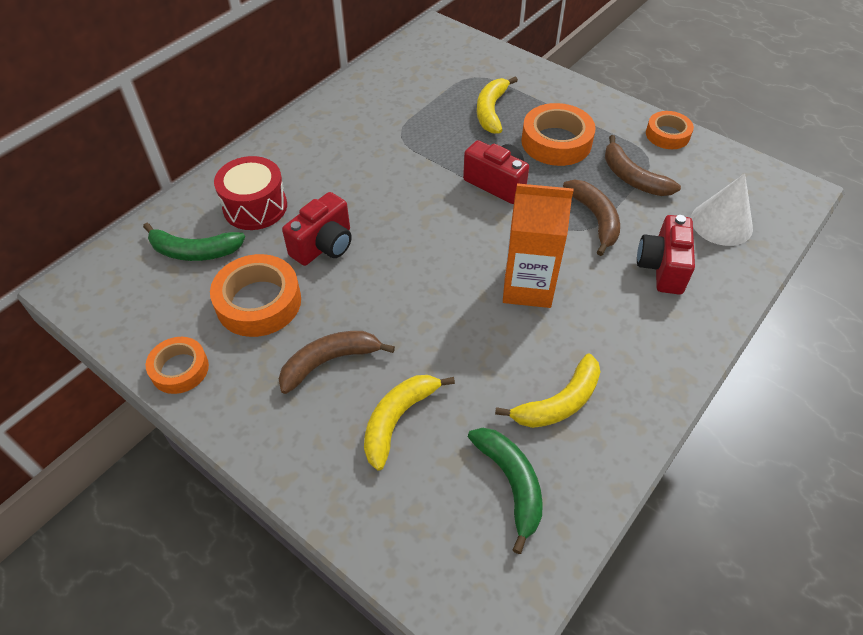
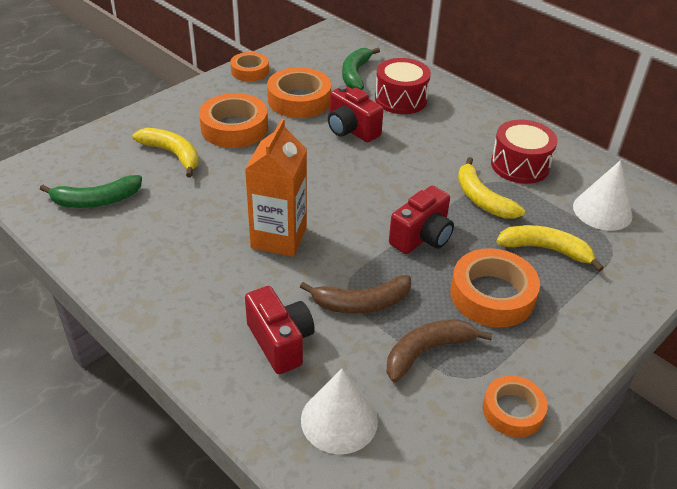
camera: 95 degrees right, 10 degrees down
brown banana [279,331,395,394] -> orange tape [199,93,268,148]
yellow banana [495,353,600,428] -> yellow banana moved to [458,157,525,219]
red camera [637,215,695,295] -> red camera turned 45 degrees clockwise [245,286,315,374]
none -> red drum [491,120,557,184]
none -> white cone [573,160,632,231]

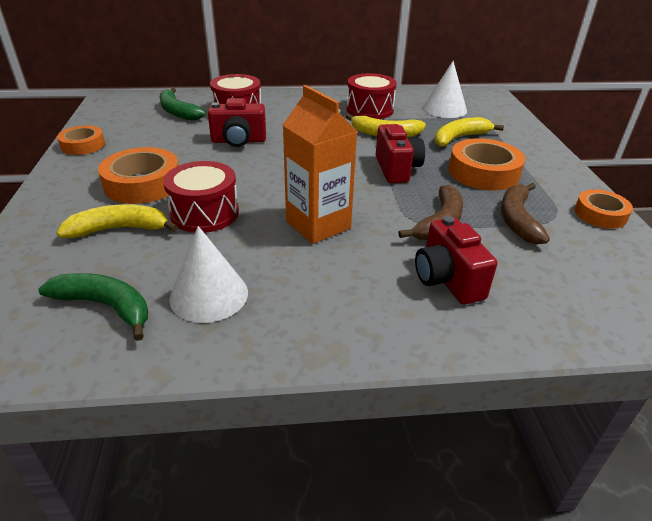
camera: 50 degrees left, 5 degrees down
green banana [40,175,142,208] -> green banana turned 90 degrees counterclockwise [38,273,148,341]
red camera [245,286,315,374] -> red camera turned 120 degrees counterclockwise [415,216,497,305]
orange tape [267,67,331,118] -> none
white cone [301,369,378,454] -> white cone moved to [169,226,248,323]
none -> red drum [163,161,239,233]

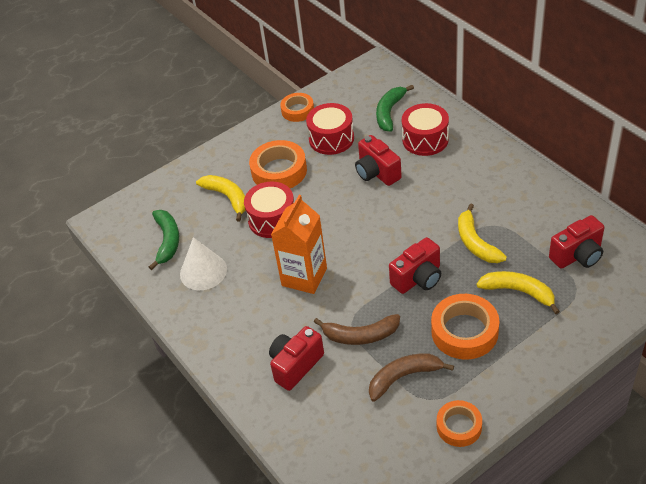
camera: 65 degrees right, 10 degrees up
red drum [346,73,397,119] -> red drum moved to [306,103,354,155]
white cone [423,61,467,118] -> red camera [549,215,605,269]

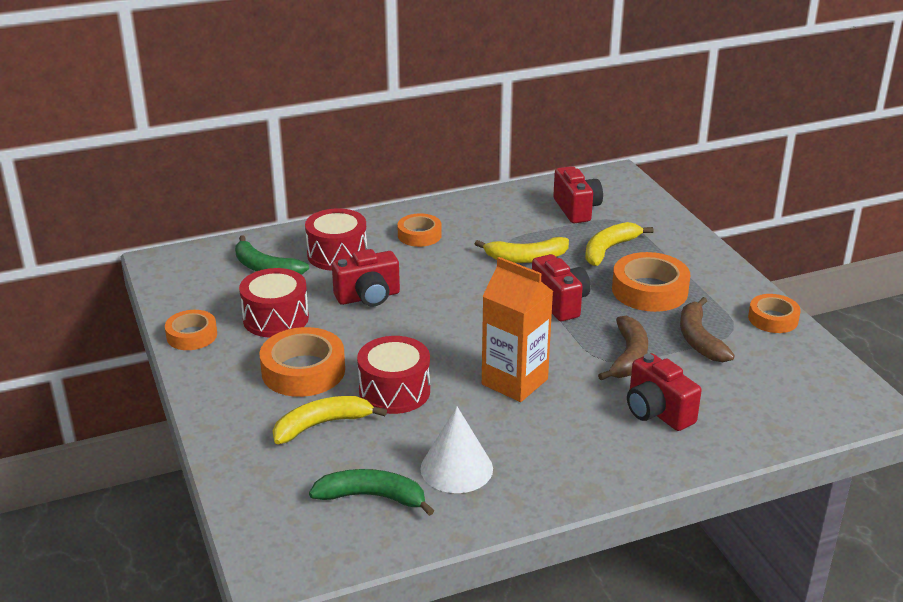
camera: 80 degrees left, 15 degrees down
none -> orange tape [397,213,442,247]

